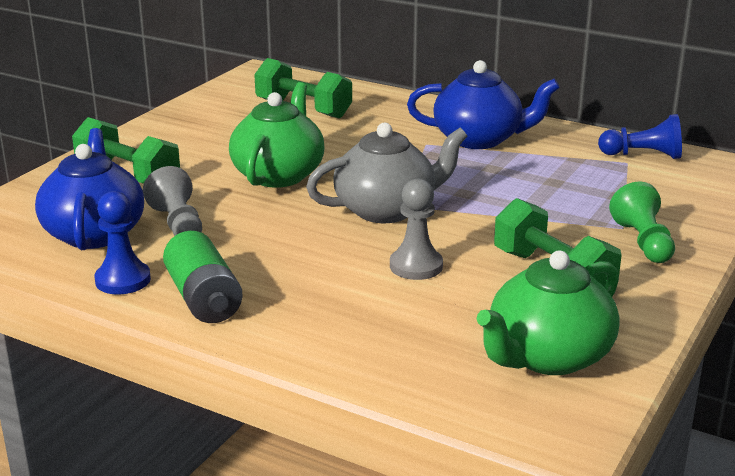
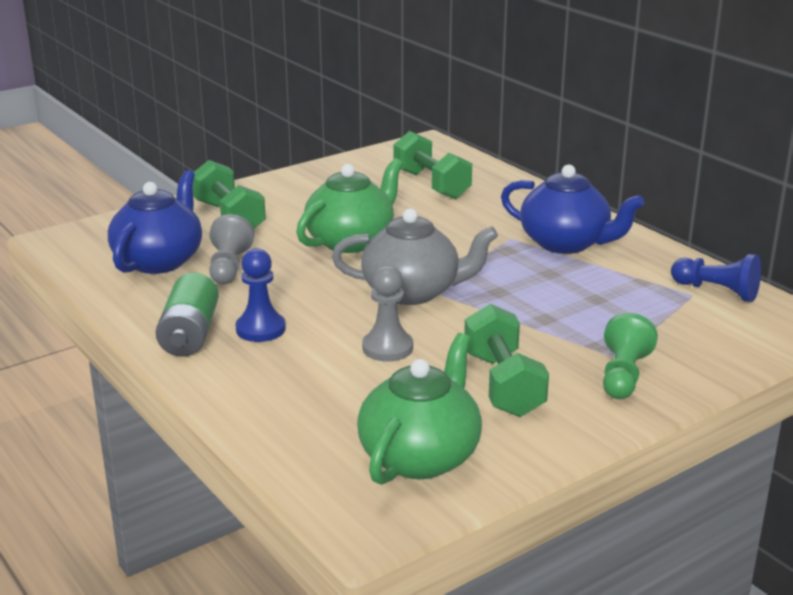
camera: 25 degrees right, 0 degrees up
blue pawn [95,191,151,294] -> blue pawn moved to [235,248,286,342]
green teapot [477,251,620,375] -> green teapot turned 135 degrees clockwise [357,333,482,485]

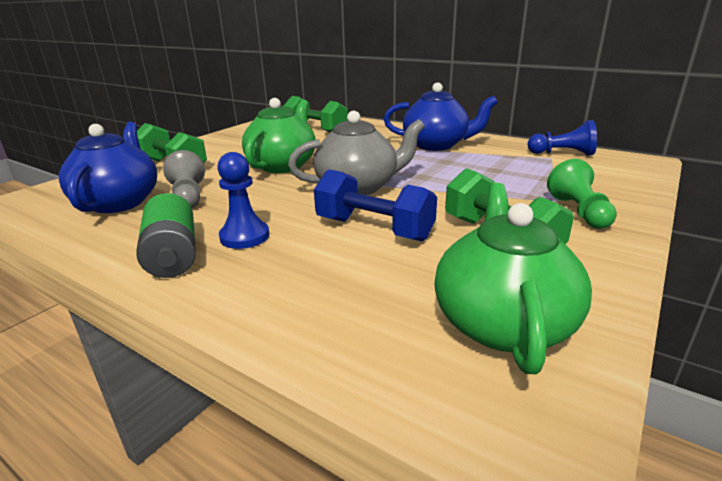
camera: 20 degrees left, 0 degrees up
grey pawn [362,265,413,362] -> blue dumbbell [314,169,437,241]

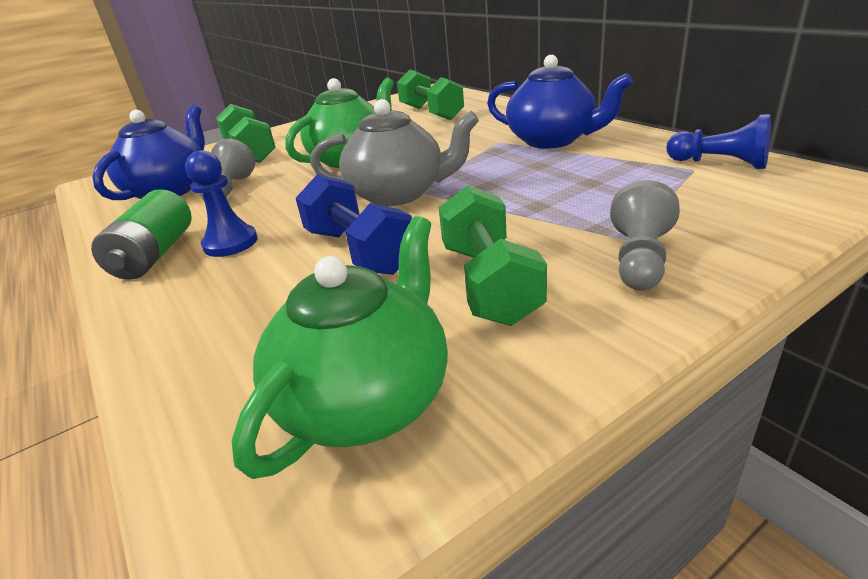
camera: 25 degrees right, 5 degrees up
green pawn [547,159,617,229] -> grey pawn [610,180,680,291]

